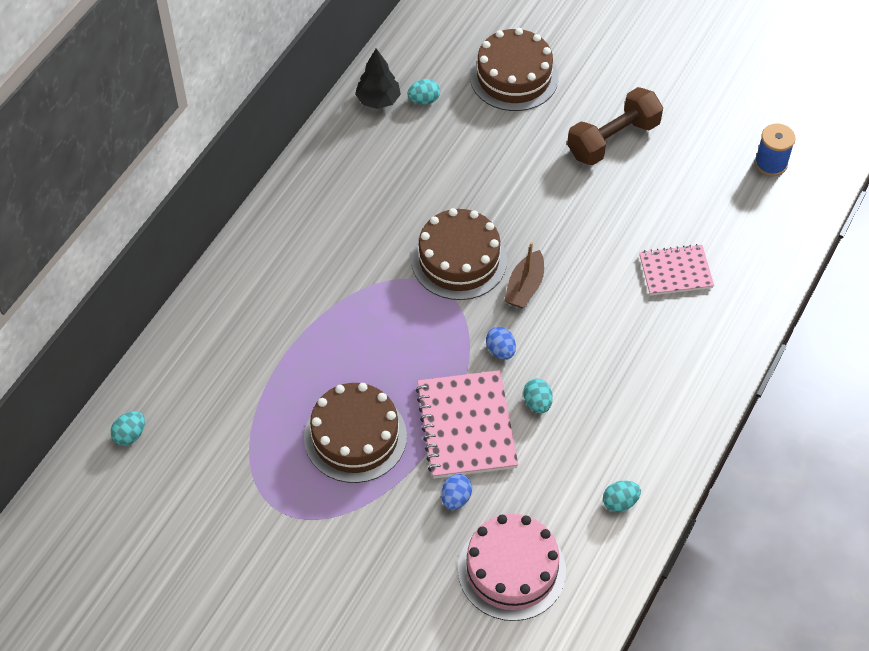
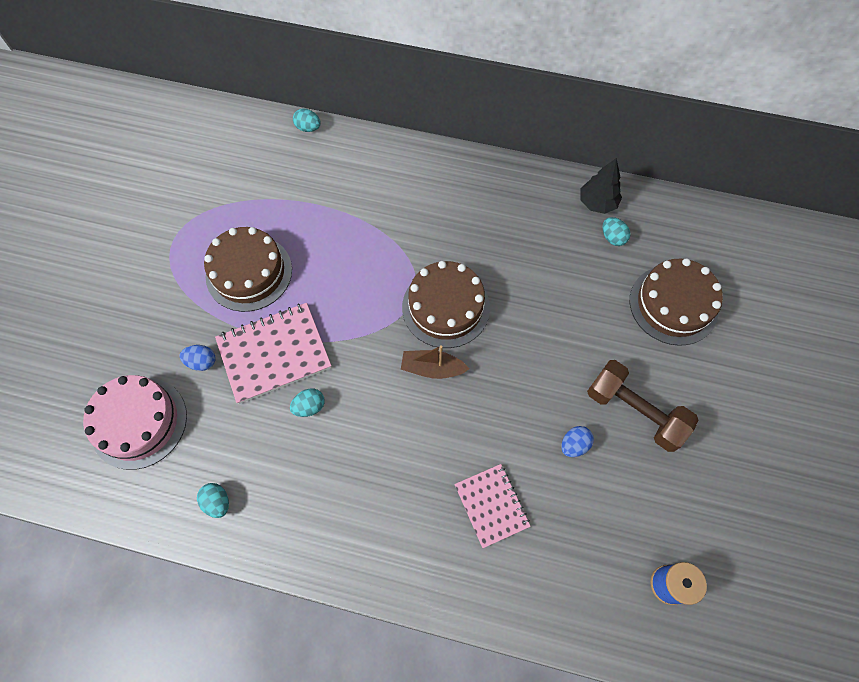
camera: 75 degrees right, 10 degrees up
turquoise egg [111,411,145,445] -> turquoise egg moved to [293,109,321,132]
blue egg [486,327,516,360] -> blue egg moved to [561,426,594,457]

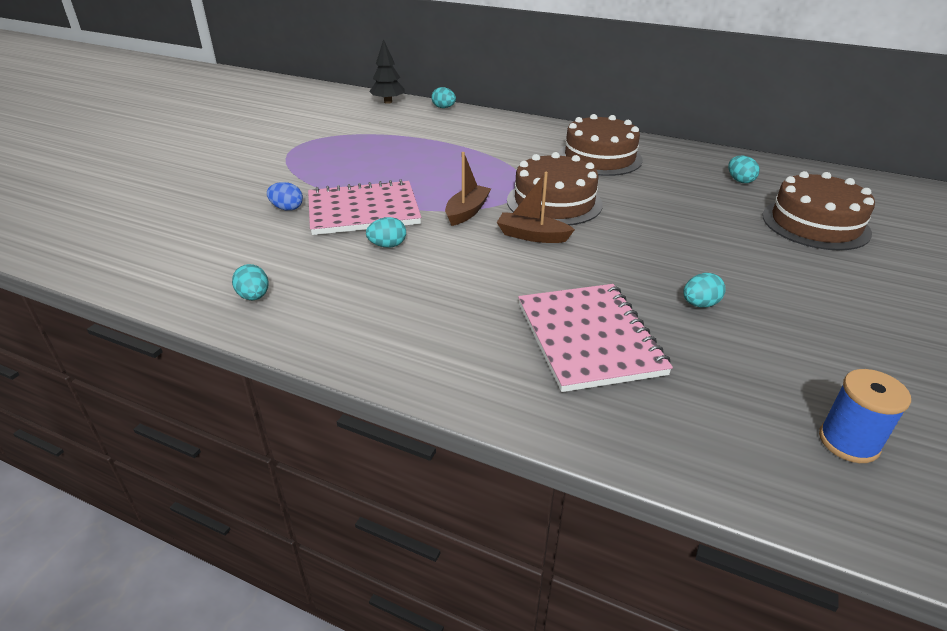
camera: 10 degrees right, 30 degrees down
pink cake [83,375,187,470] -> none
brown cake [204,227,292,312] -> brown cake moved to [558,114,643,176]
pink notebook [454,464,531,548] -> pink notebook [518,284,673,392], size x1.58
blue egg [561,426,594,457] -> turquoise egg [683,273,726,308]
black tree [581,158,622,214] -> black tree moved to [369,39,405,104]
brown dumbbell [587,360,698,452] -> none
none -> brown boat [445,152,491,226]

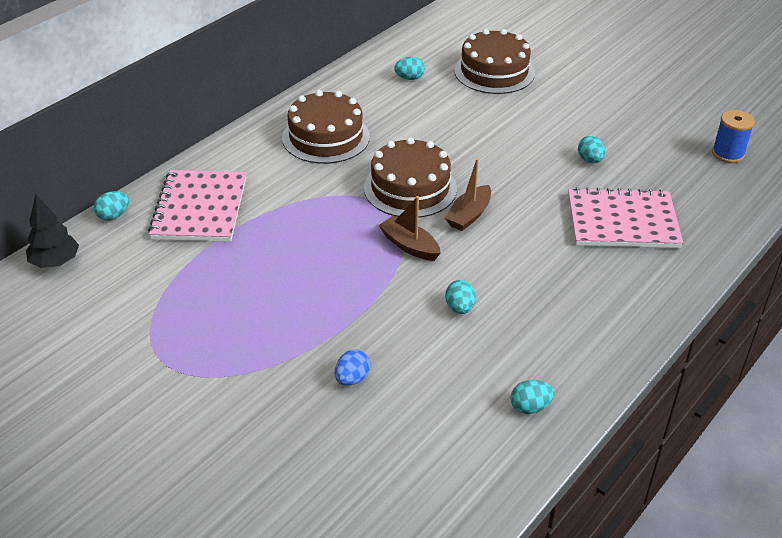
camera: 75 degrees left, 5 degrees up
pink notebook [308,179,421,235] -> pink notebook moved to [148,170,246,242]

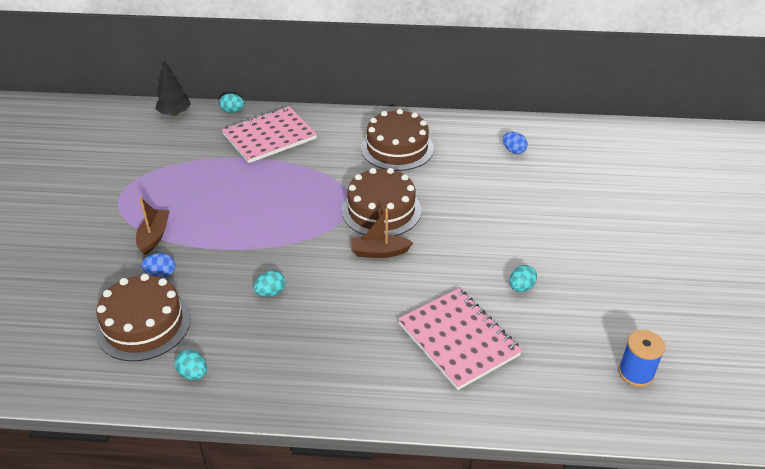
camera: 55 degrees right, 0 degrees up
brown boat [379,196,440,261] -> brown boat moved to [136,197,170,255]
turquoise egg [394,57,425,80] -> blue egg [503,132,528,154]
brown cake [454,29,535,94] -> brown cake moved to [95,274,191,361]

